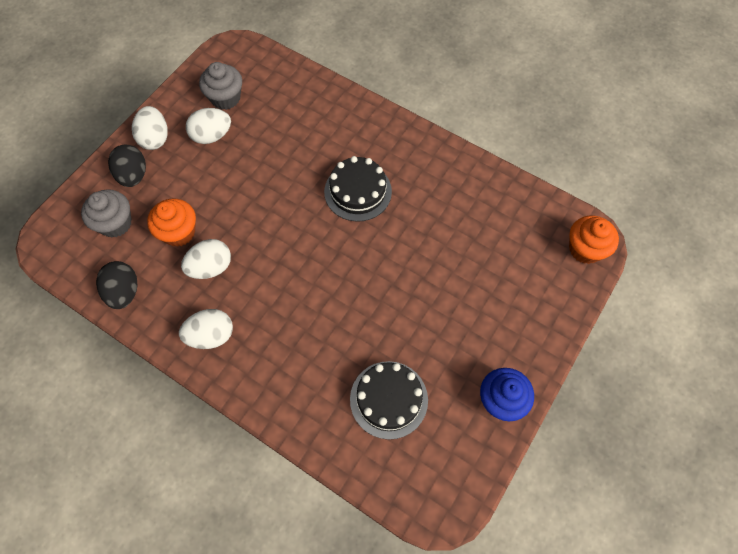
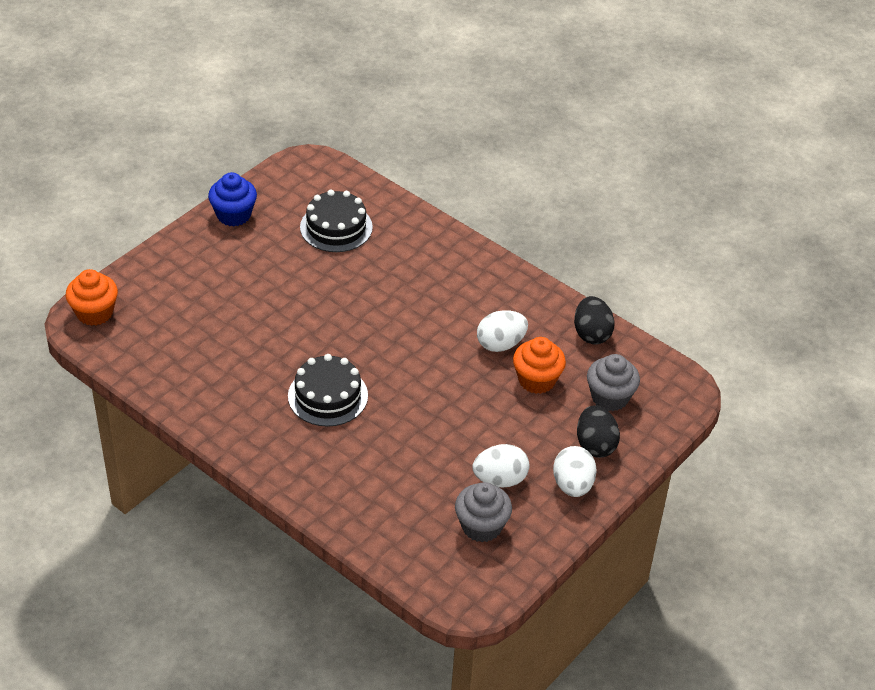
camera: 175 degrees left, 20 degrees down
white egg [179,309,233,349] -> none

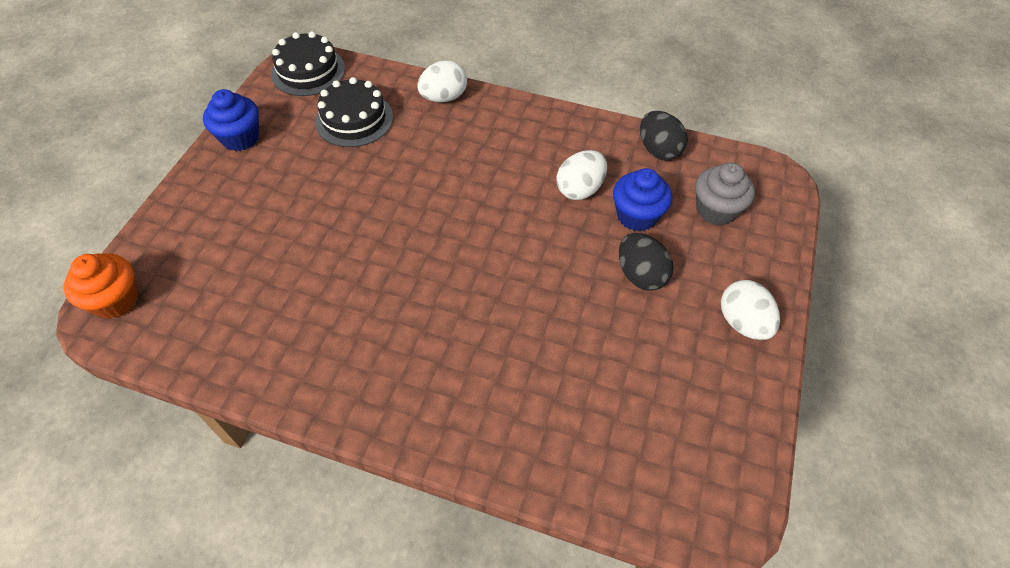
camera: 20 degrees left, 10 degrees up
black cake [288,354,368,427] -> black cake moved to [271,31,345,96]
grey cupcake [455,482,512,542] -> none
white egg [473,444,529,488] -> white egg moved to [417,60,467,102]
orange cupcake [513,337,566,394] -> blue cupcake [613,168,672,232]
black egg [577,405,620,458] -> black egg moved to [619,233,674,291]

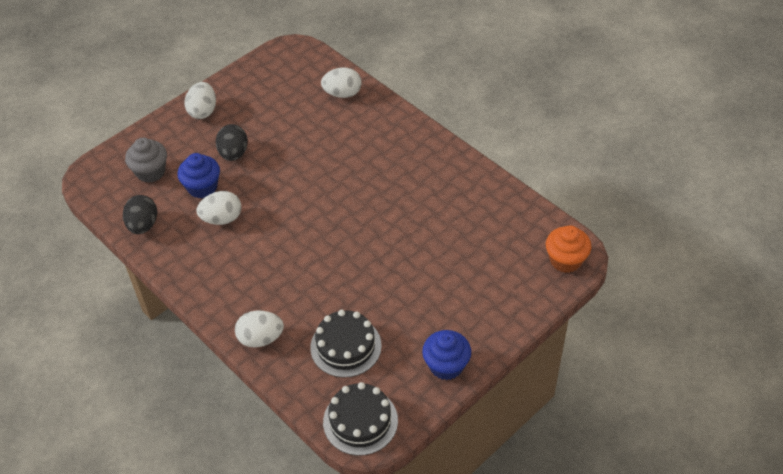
camera: 150 degrees left, 5 degrees down
none -> white egg [321,68,362,98]

